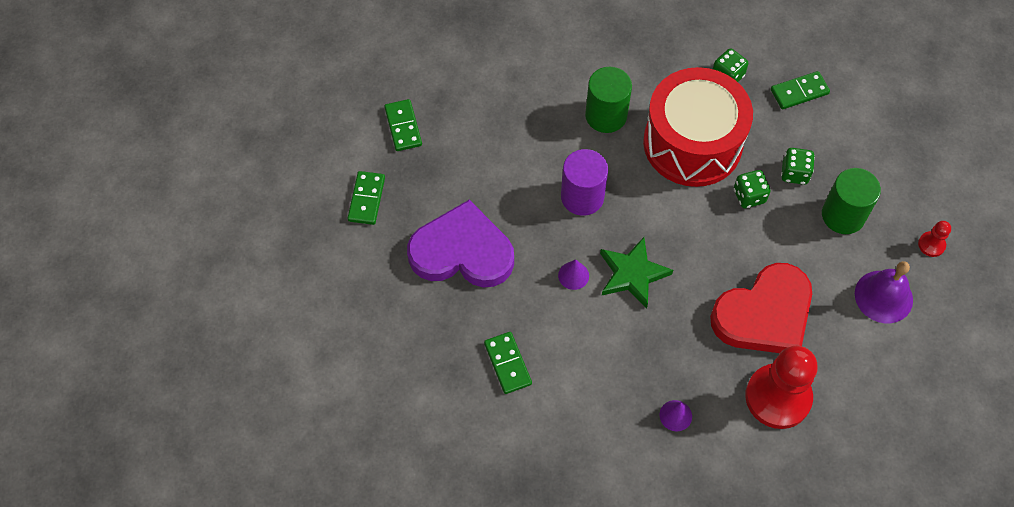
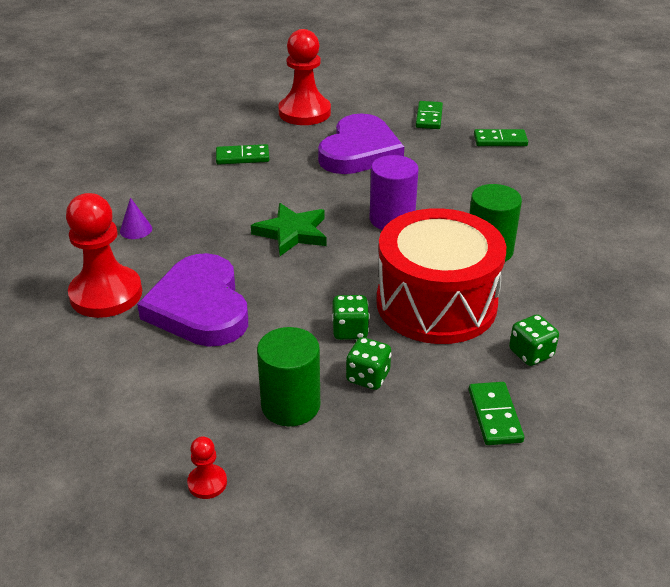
camera: 105 degrees right, 25 degrees down
green domino [348,171,385,225] -> green domino turned 75 degrees clockwise [416,101,443,129]
purple cone [558,259,589,290] -> none
red heart [710,263,812,353] -> purple heart [137,253,248,347]
purple bell [855,261,913,323] -> none
none -> red pawn [278,29,331,125]

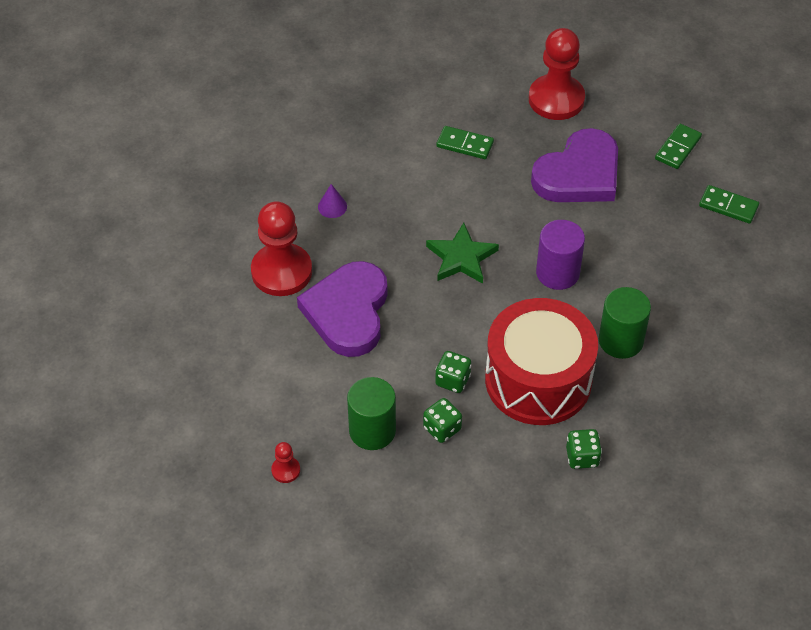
camera: 25 degrees right, 15 degrees up
green domino [469,382,524,445] -> none

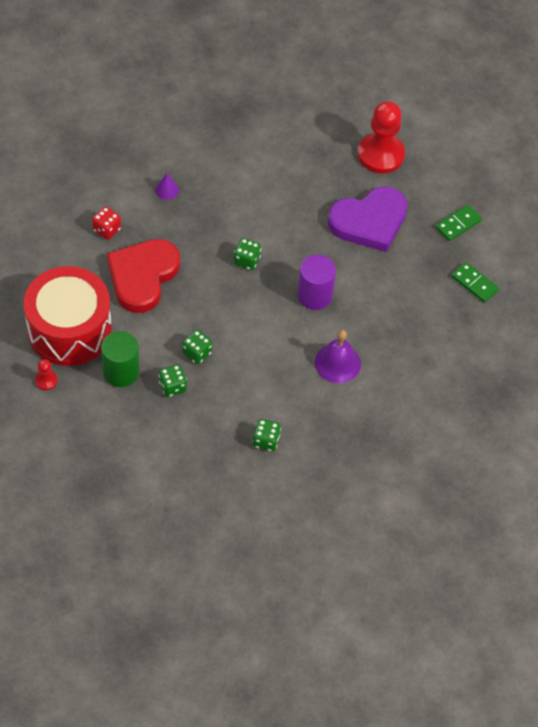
camera: 15 degrees right, 5 degrees up
red pawn [251,201,312,296] -> red dice [92,207,121,240]
purple heart [297,261,388,357] -> red heart [107,239,180,313]
green star [426,223,499,284] -> green dice [234,238,261,270]
green domino [436,126,494,159] -> none
red drum [485,298,598,425] -> red drum moved to [24,266,112,366]
green cylinder [599,287,651,359] -> purple bell [315,330,361,383]

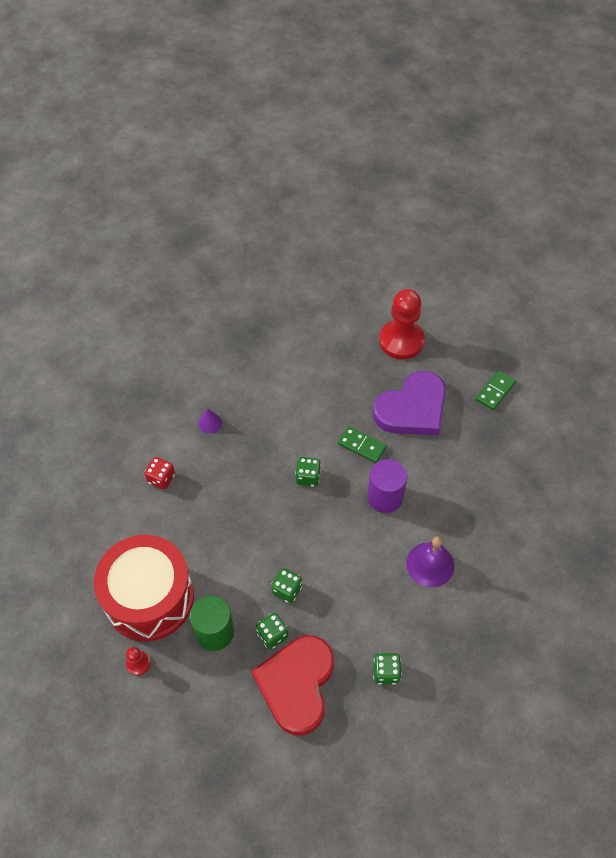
camera: 10 degrees left, 0 degrees up
red heart [107,239,180,313] -> red heart moved to [252,636,334,736]
green domino [451,262,499,303] -> green domino moved to [338,426,387,463]

